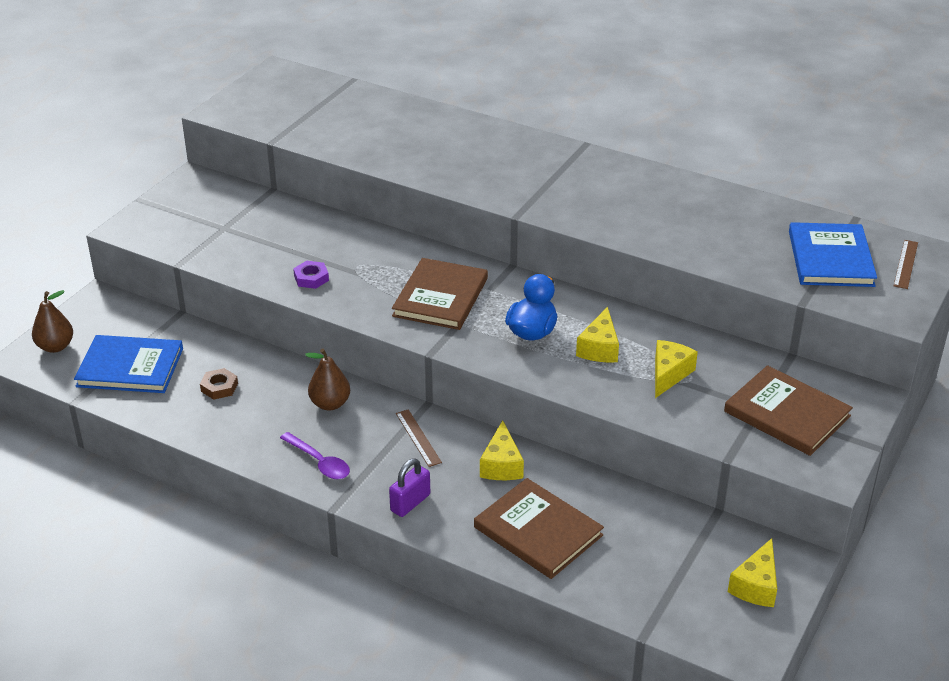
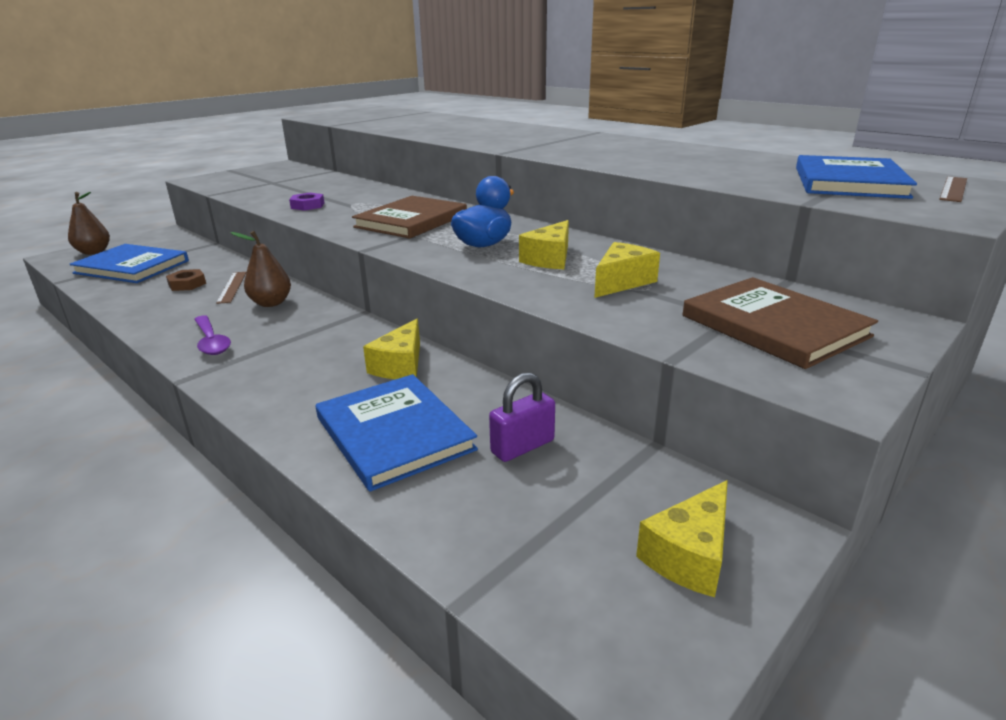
camera: 15 degrees right, 10 degrees down
purple padlock [389,458,430,517] -> purple padlock moved to [489,372,555,462]
brown ruler [396,409,442,467] -> brown ruler moved to [216,272,246,304]
brown book [474,478,604,579] -> blue book [316,374,478,492]

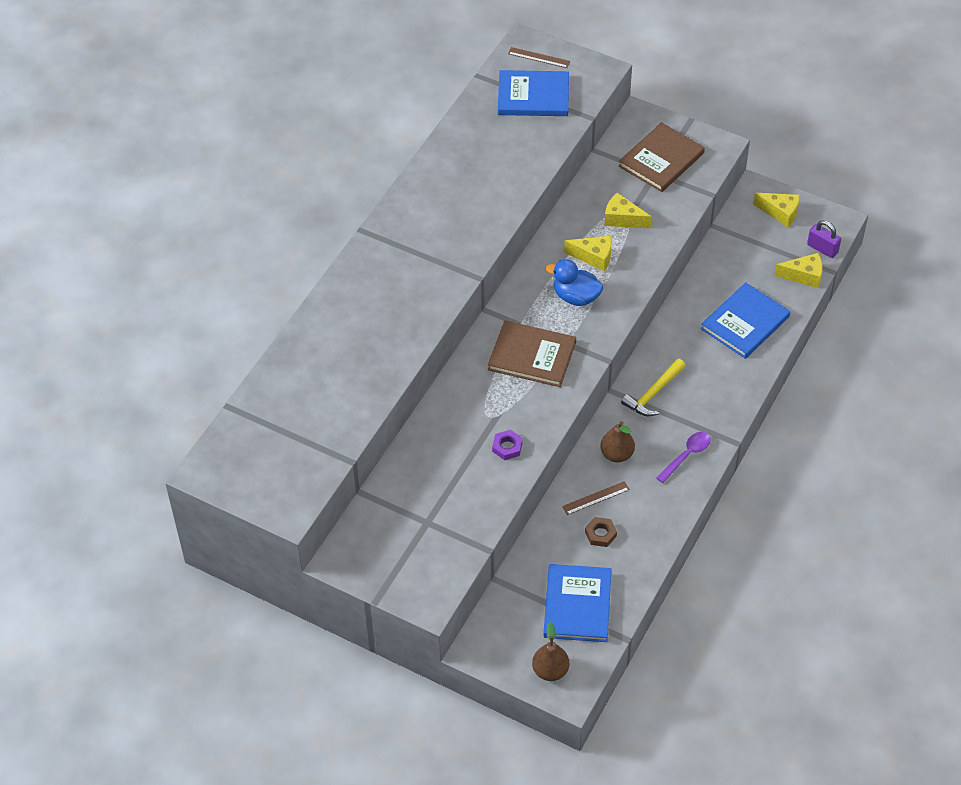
camera: 105 degrees left, 25 degrees up
yellow cheese [363,319,420,379] -> yellow cheese moved to [774,253,823,288]
purple padlock [489,372,555,462] -> purple padlock moved to [807,220,841,258]
none -> yellow hammer [621,359,686,416]

